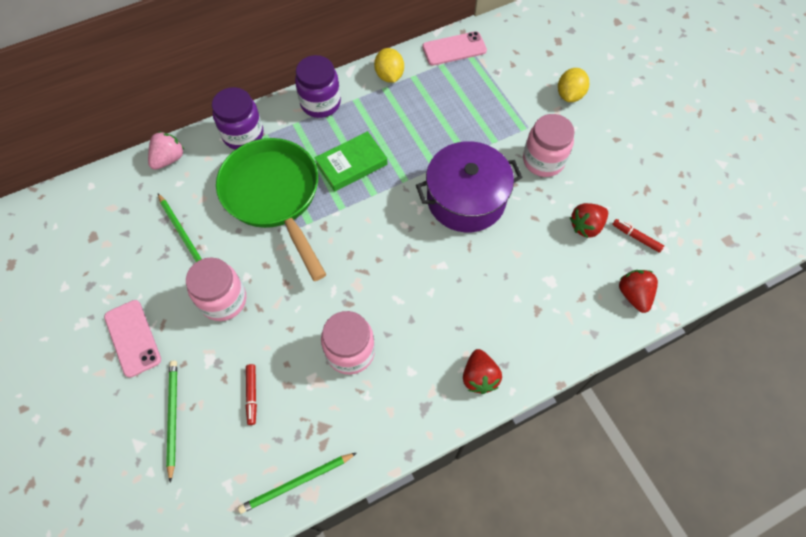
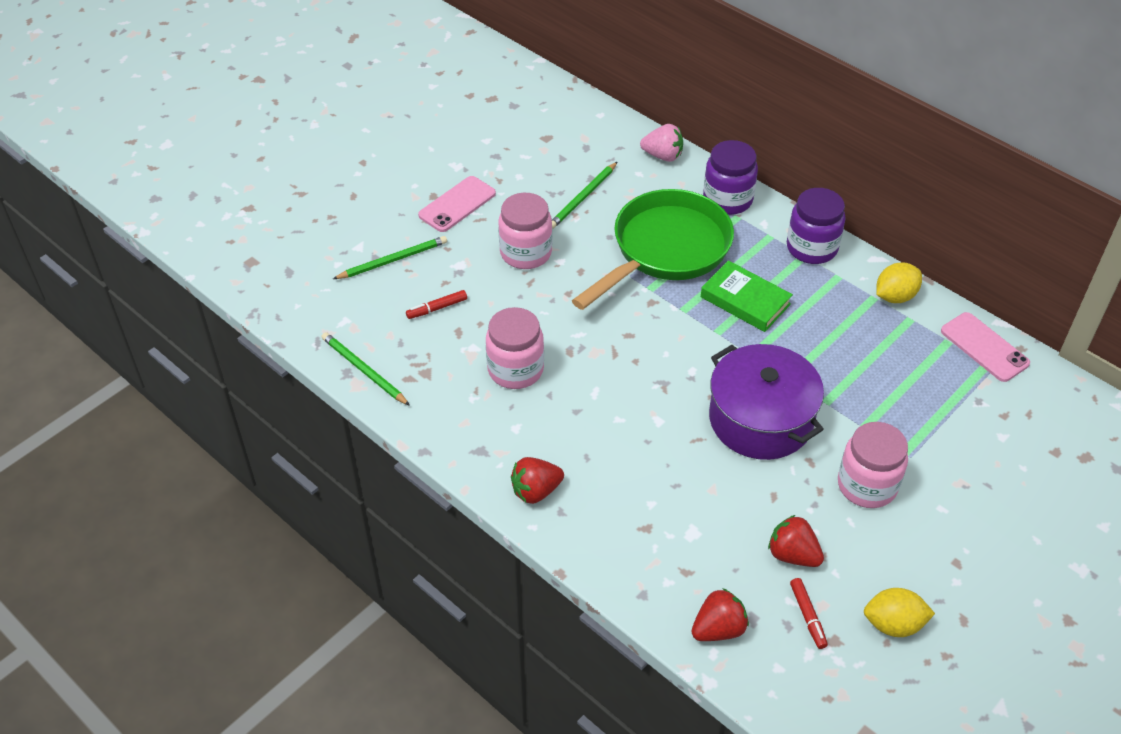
camera: 70 degrees right, 15 degrees down
yellow lemon [558,68,589,102] -> yellow lemon moved to [864,588,935,637]
red marker [612,219,664,253] -> red marker turned 150 degrees clockwise [790,578,828,649]

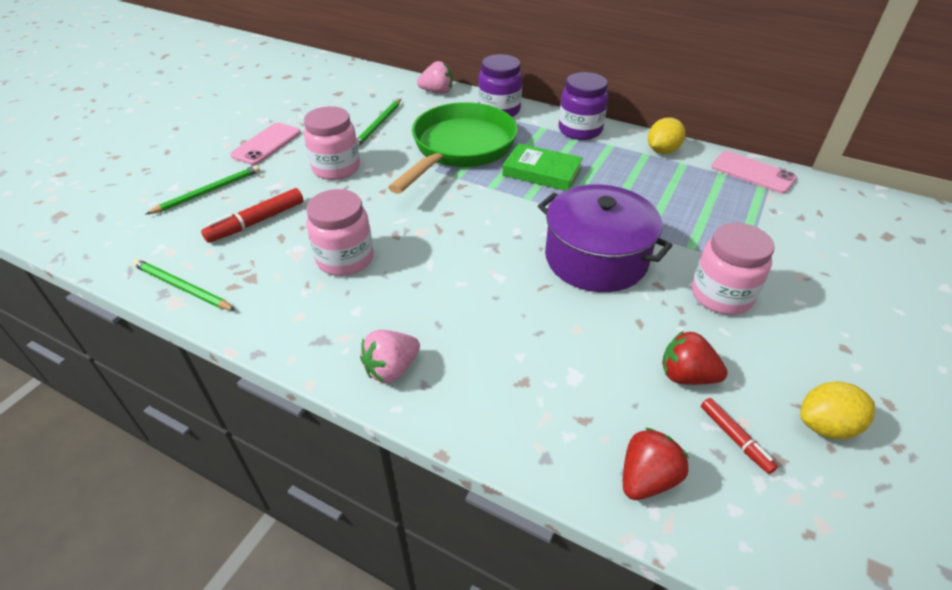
camera: 15 degrees left, 5 degrees down
red marker [406,290,467,319] -> red marker [201,188,304,243], size x1.63
red strawberry [511,457,564,504] -> pink strawberry [360,330,420,383]

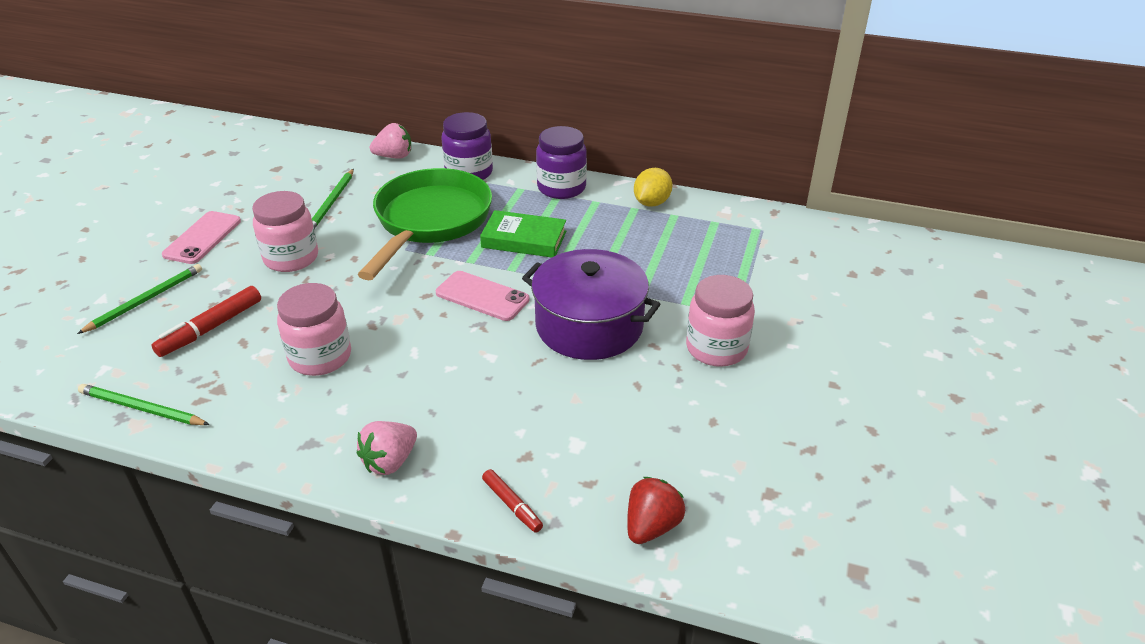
camera: 10 degrees left, 5 degrees down
red strawberry [662,331,728,385] -> none
red marker [701,398,778,474] -> red marker moved to [482,469,543,533]
pink phone [711,151,797,194] -> pink phone moved to [436,271,530,321]
yellow lemon [800,382,875,439] -> none

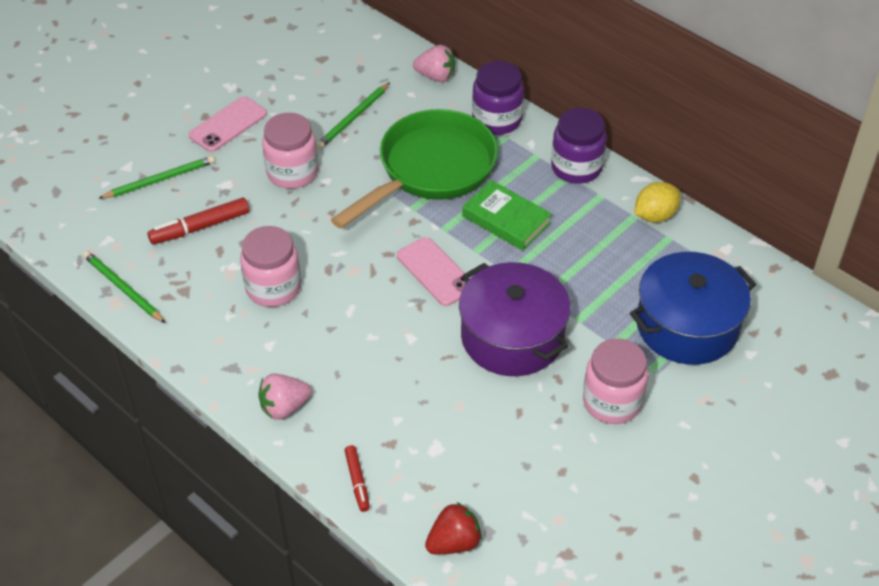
camera: 25 degrees right, 10 degrees up
none -> blue pot [630,252,756,365]

